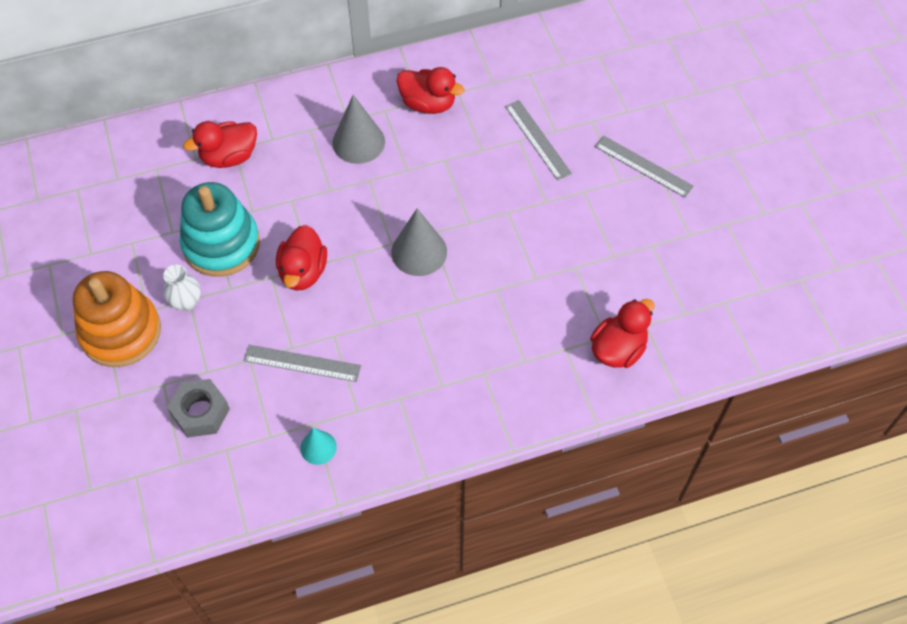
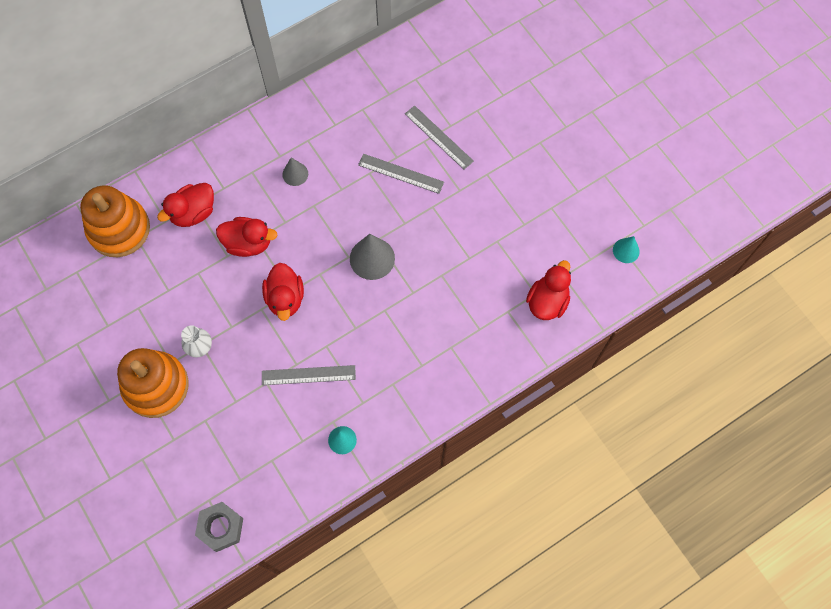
camera: 15 degrees left, 10 degrees up
grey nut [167,379,230,438] -> grey nut moved to [195,502,243,552]
turquoise stacking toy [180,182,260,277] -> none
grey cone [332,95,385,164] -> grey cone [282,157,308,186], size x0.59
red duck [397,67,464,114] -> red duck moved to [216,217,278,257]
grey ruler [595,136,694,198] -> grey ruler moved to [358,154,444,194]
none -> orange stacking toy [80,185,150,257]
none -> turquoise cone [613,236,640,263]

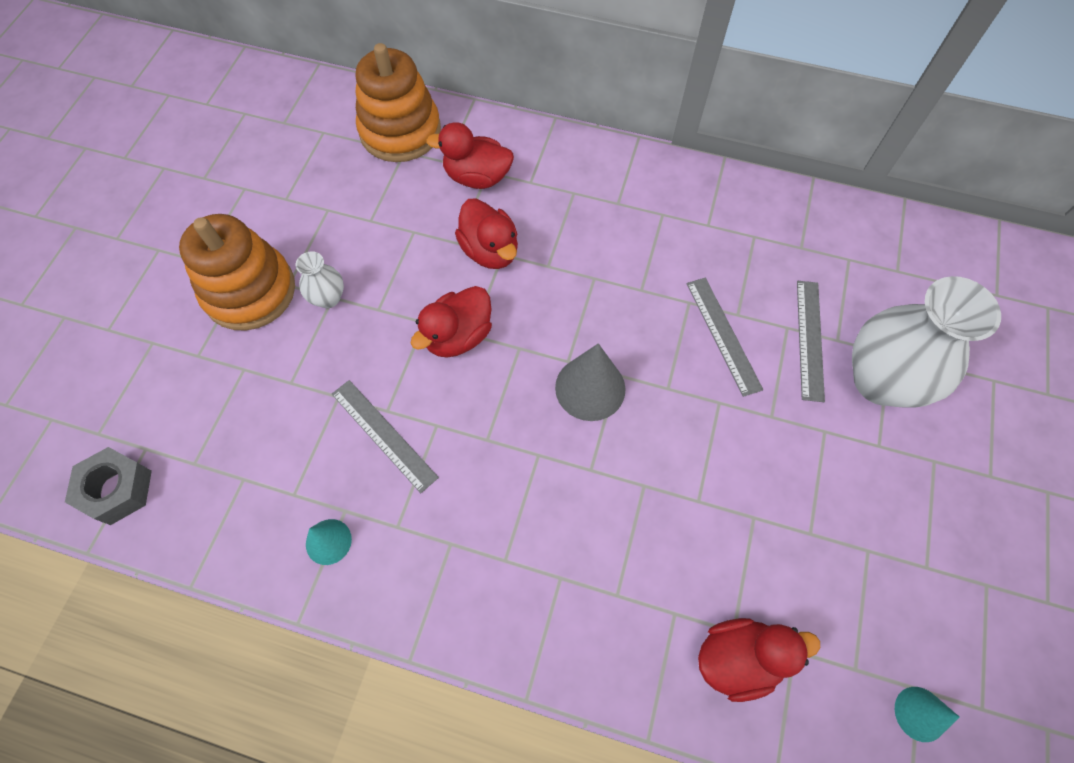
camera: 50 degrees right, 5 degrees down
grey cone [282,157,308,186] -> none
none -> white vase [852,276,1001,408]

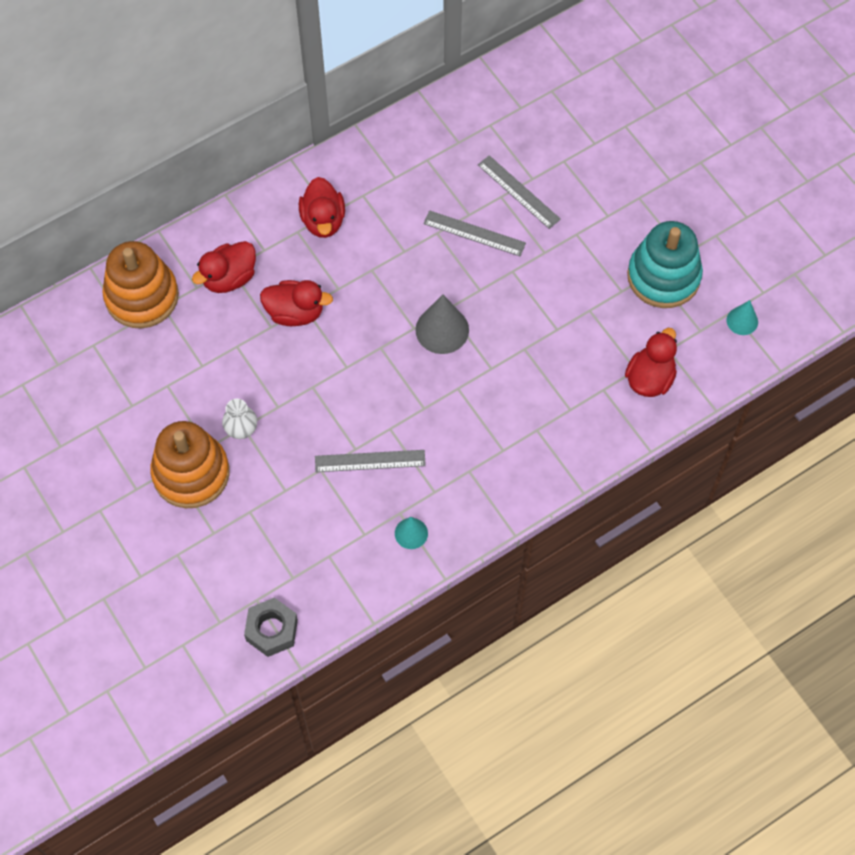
camera: 50 degrees left, 0 degrees up
red duck [411,286,492,358] -> red duck moved to [299,177,345,238]
white vase [852,276,1001,408] -> none
none -> turquoise stacking toy [627,221,703,308]

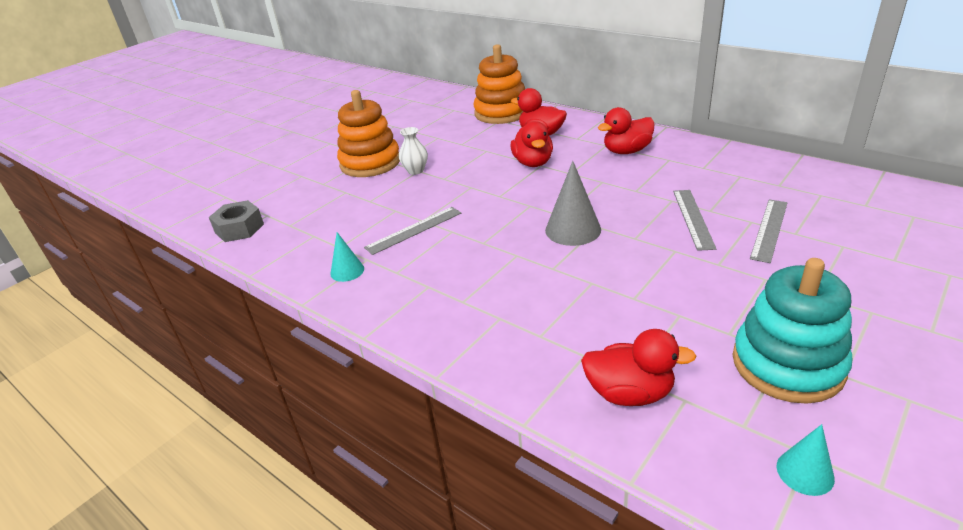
camera: 75 degrees right, 30 degrees down
grey ruler [315,450,426,472] -> grey ruler turned 75 degrees clockwise [364,207,461,255]

